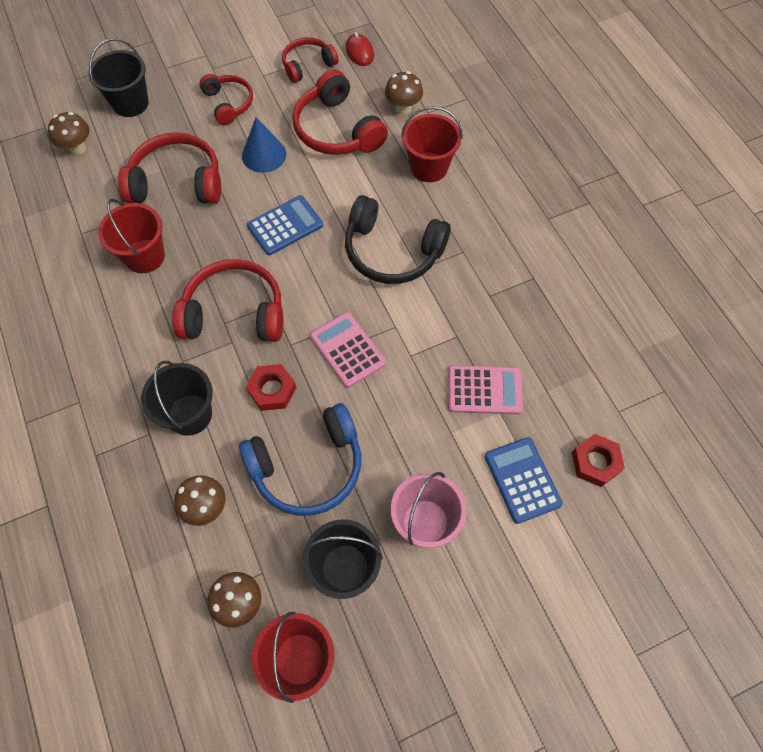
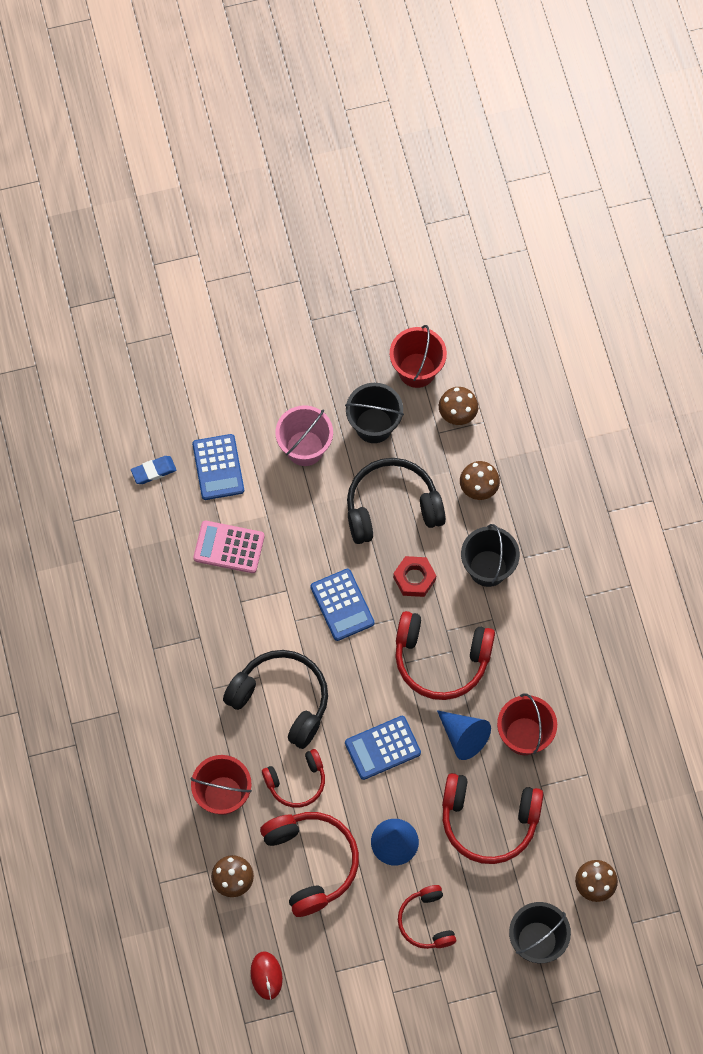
camera: 170 degrees left, 5 degrees up
blue headphones [239,403,361,516] -> black headphones [347,458,446,544]
red headphones [282,37,339,83] -> red headphones moved to [262,749,325,808]
pink calculator [310,312,386,388] -> blue calculator [310,569,375,641]
red nut [572,434,625,487] -> blue eraser [131,456,177,484]
none -> blue cone [437,710,491,760]

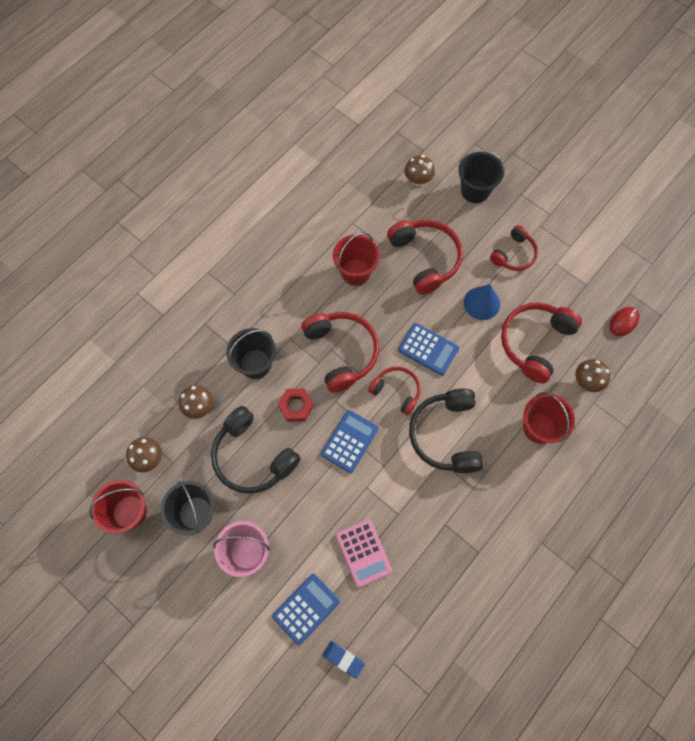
camera: 125 degrees left, 0 degrees up
red headphones [262,749,325,808] -> red headphones moved to [368,366,421,416]
blue cone [437,710,491,760] -> none

